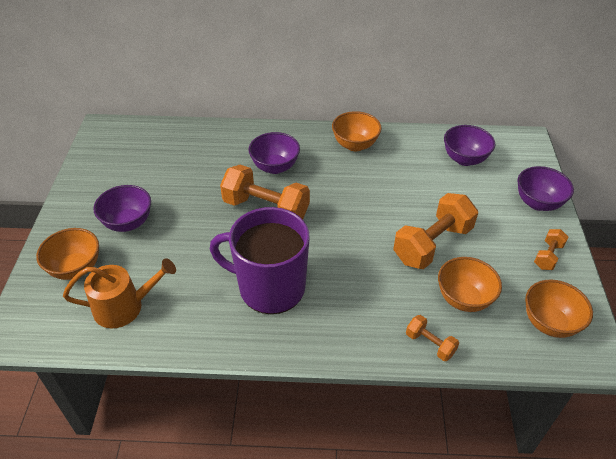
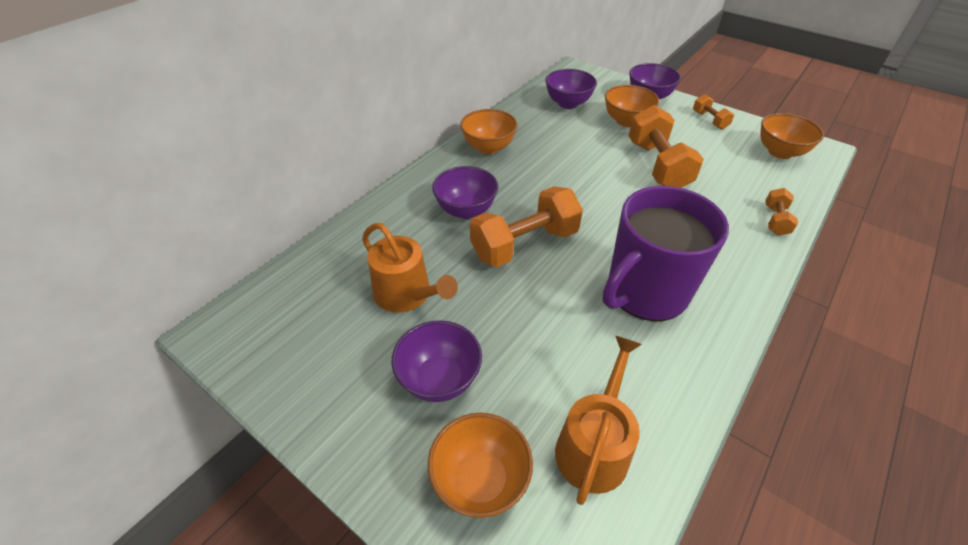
camera: 55 degrees left, 0 degrees up
orange dumbbell [406,315,459,361] -> orange dumbbell turned 60 degrees counterclockwise [765,188,798,235]
orange bowl [438,257,502,312] -> orange bowl moved to [605,85,660,127]
none -> orange watering can [362,223,458,312]

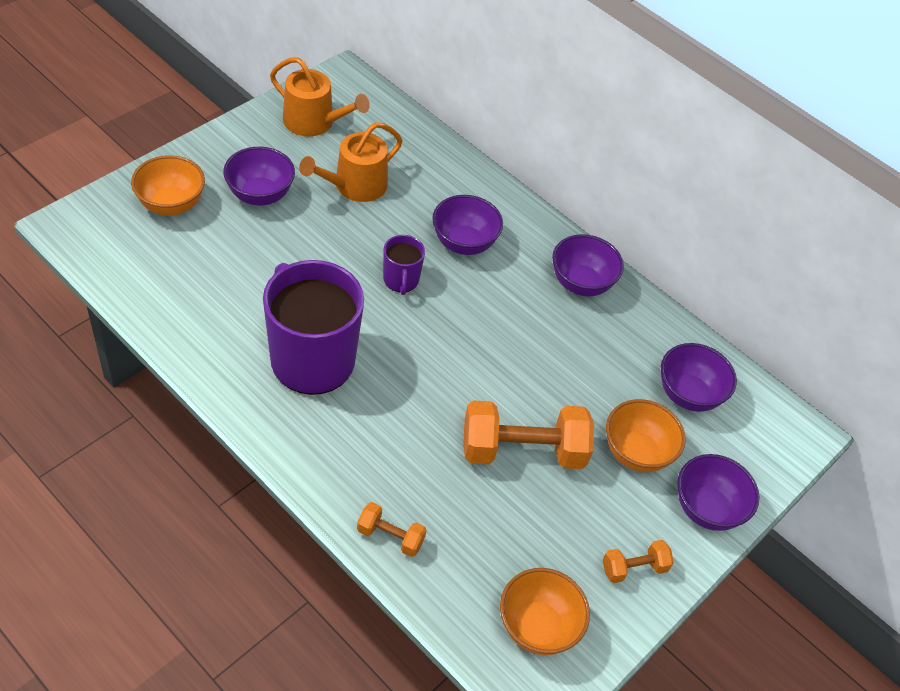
camera: 90 degrees right, 5 degrees up
orange bowl [460,109,518,154] -> purple bowl [552,234,624,296]
orange dumbbell [470,187,583,267] -> purple mug [383,235,425,295]
orange watering can [555,336,642,505] -> orange watering can moved to [270,57,370,137]

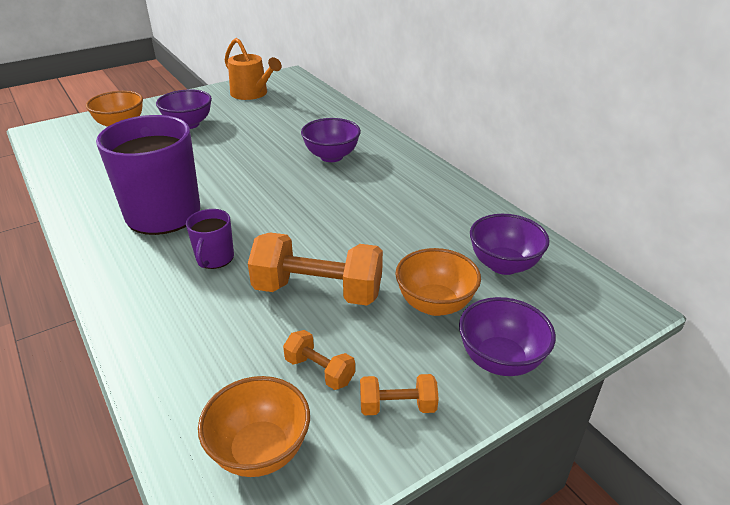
camera: 20 degrees right, 15 degrees down
orange watering can [299,122,402,202] -> none
orange dumbbell [357,502,427,557] -> orange dumbbell moved to [283,330,355,390]
purple mug [383,235,425,295] -> purple mug moved to [186,209,234,269]
purple bowl [552,234,624,296] -> none

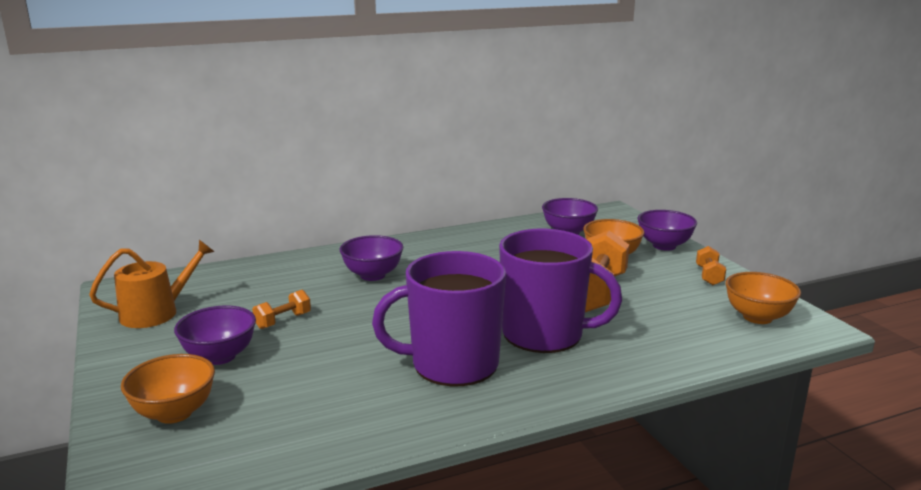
camera: 80 degrees left, 15 degrees down
purple mug [186,209,234,269] -> purple mug [499,229,622,353], size x2.16
orange dumbbell [283,330,355,390] -> orange dumbbell moved to [252,290,311,329]

